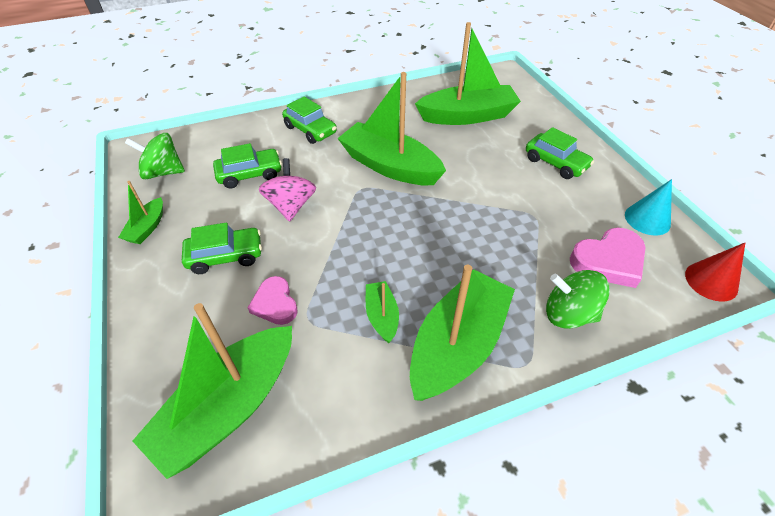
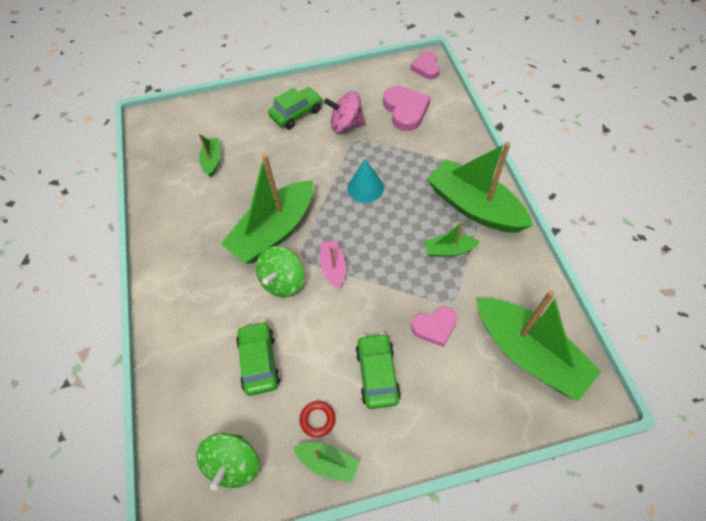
camera: 80 degrees left, 10 degrees up
pink spinning top [259,158,316,222] -> pink spinning top moved to [324,91,366,133]
green car [282,97,337,144] -> none
green boat [415,22,521,125] -> green boat [198,133,221,177], size x0.47
green spinning top [546,270,610,329] -> green spinning top moved to [256,246,304,297]
turquoise cone [625,179,672,236] -> turquoise cone moved to [348,159,384,203]
red cone [685,243,745,302] -> pink heart [410,51,440,79]
none -> red ring [300,401,335,438]
none -> pink boat [320,240,346,289]

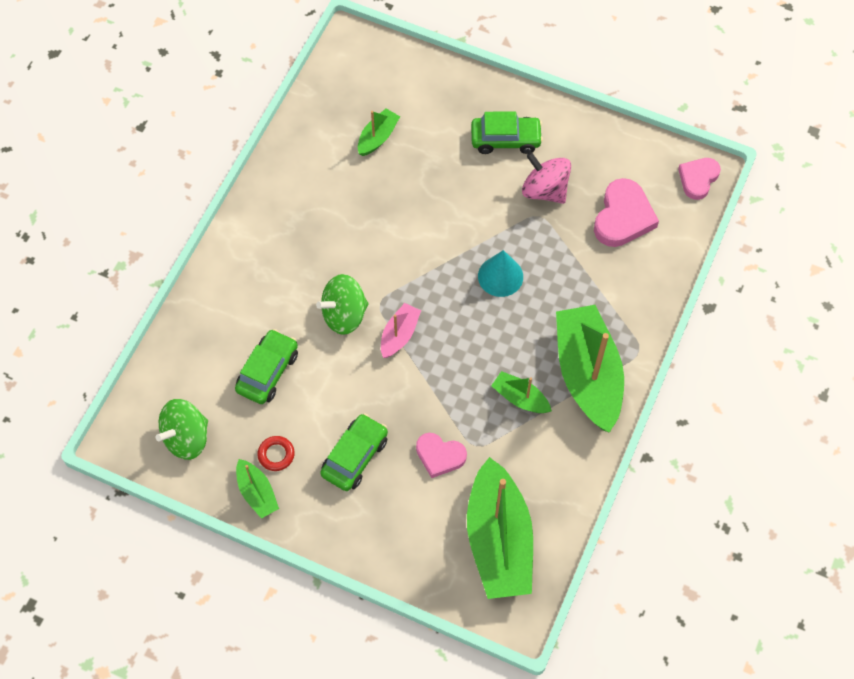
camera: 35 degrees right, 5 degrees up
green boat [221,154,313,263] -> none

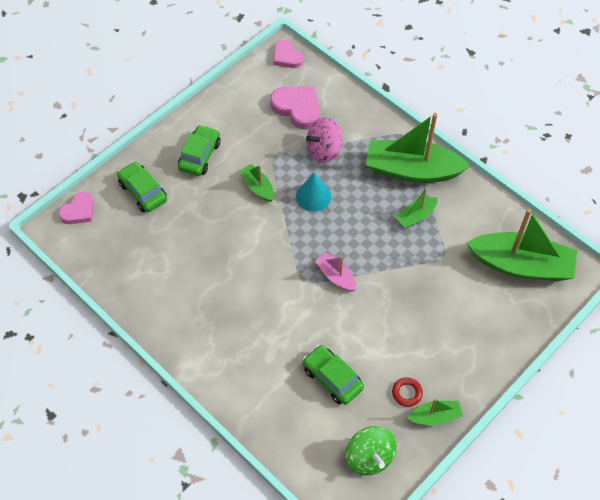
camera: 70 degrees left, 5 degrees down
green spinning top [316,274,369,335] -> none
green car [320,413,388,491] -> green car moved to [117,161,167,212]
green boat [358,109,400,156] -> green boat moved to [239,164,274,202]
pink heart [416,433,467,478] -> pink heart moved to [58,192,94,224]
pink spinning top [522,152,571,204] -> pink spinning top moved to [306,117,342,163]

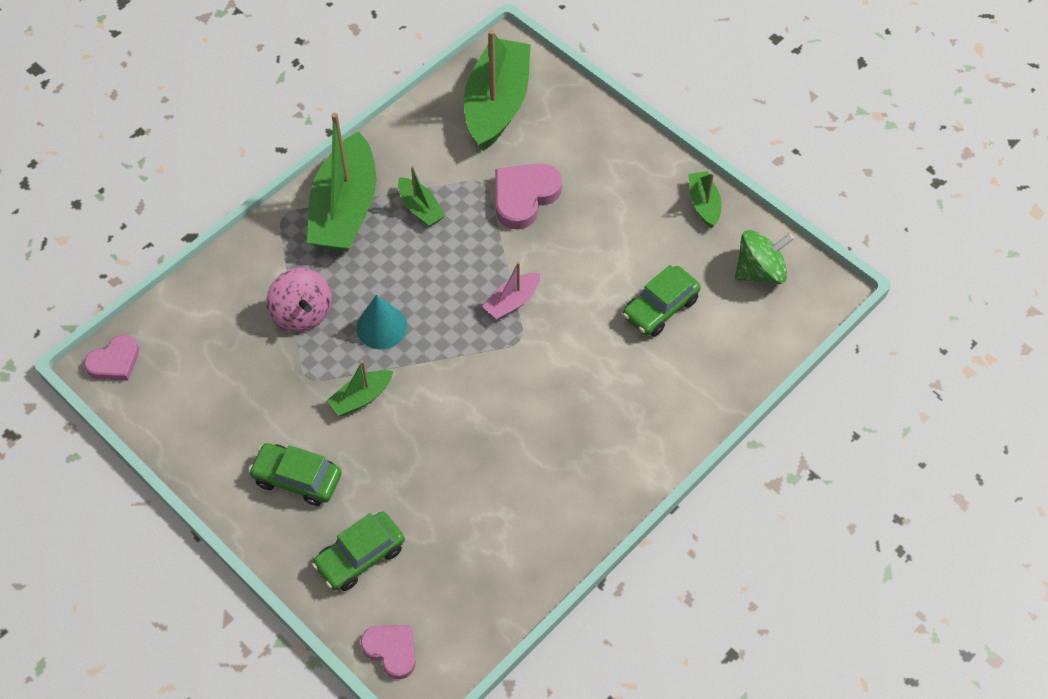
camera: 90 degrees left, 0 degrees up
pink heart [270,86,320,129] -> pink heart moved to [495,163,562,230]
red ring [392,377,423,407] -> none

